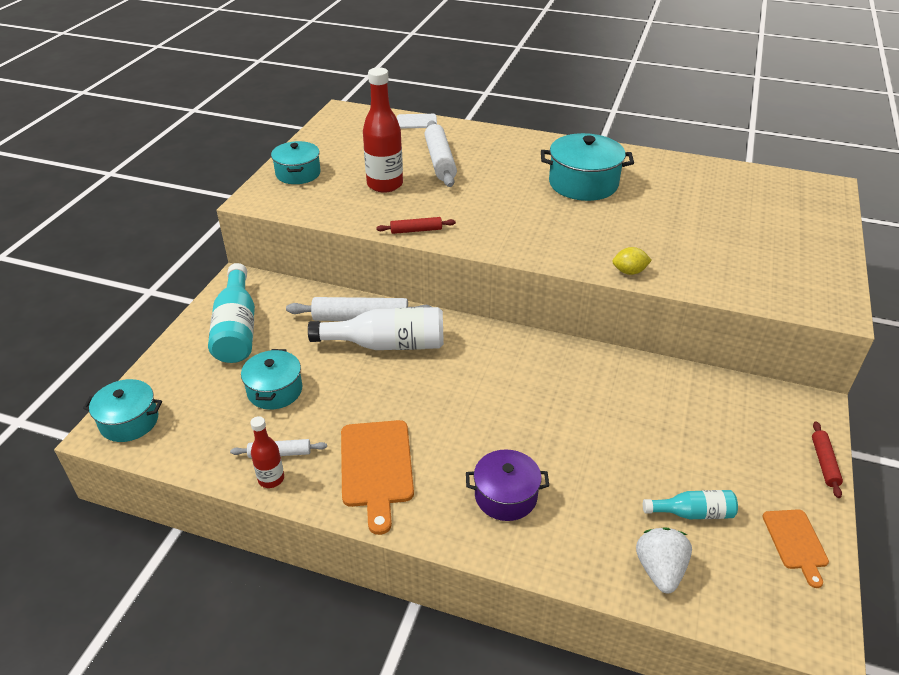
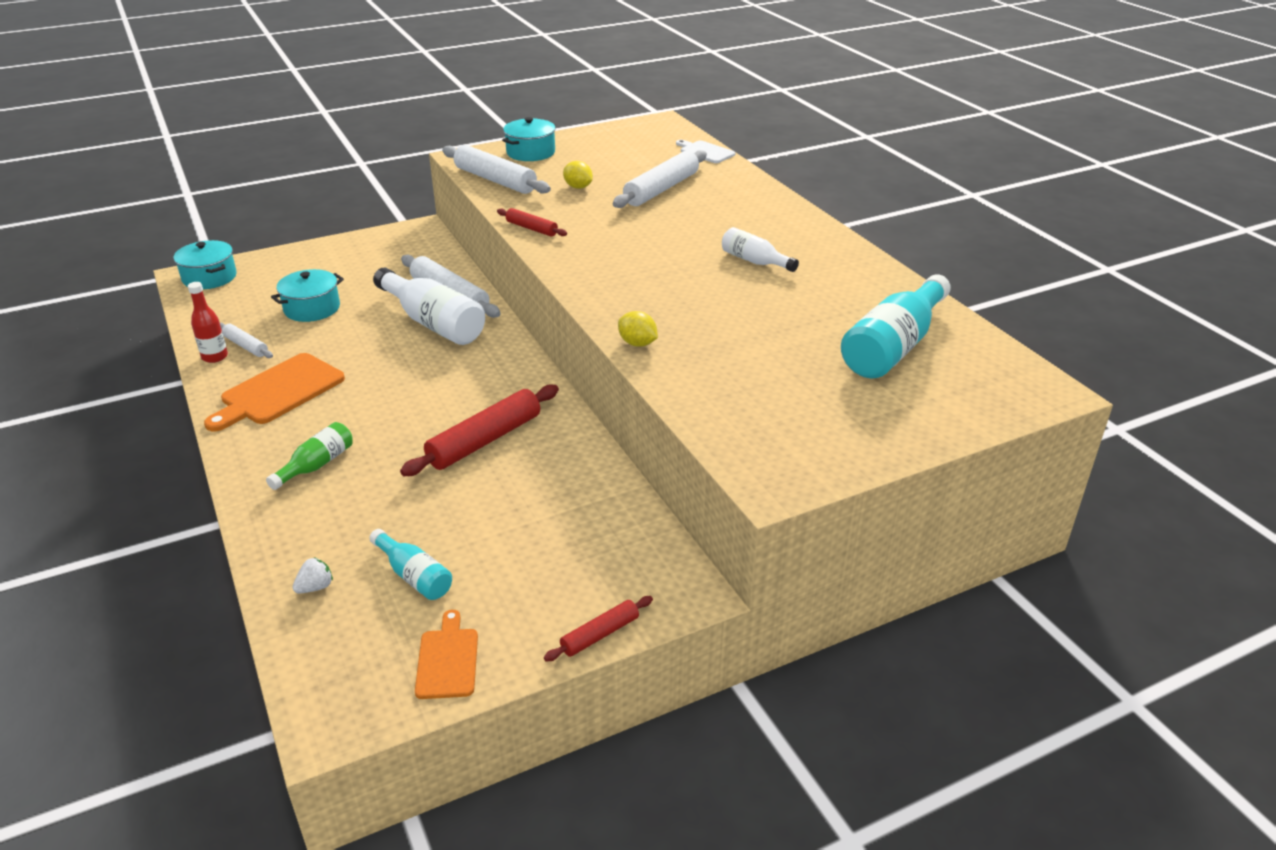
camera: 45 degrees right, 5 degrees down
turquoise bottle [208,263,255,363] -> turquoise bottle moved to [841,274,951,378]
red bottle [363,67,403,193] -> yellow lemon [563,161,593,189]
purple pot [466,449,549,521] -> green bottle [266,422,353,490]
turquoise pot [541,133,634,201] -> white bottle [722,227,799,272]
white strawberry [636,527,692,593] -> white strawberry [292,557,333,593], size x0.55
orange cutting board [762,509,829,588] -> orange cutting board turned 135 degrees clockwise [415,610,478,699]
none -> red rolling pin [400,384,559,476]
none -> white rolling pin [442,145,551,194]

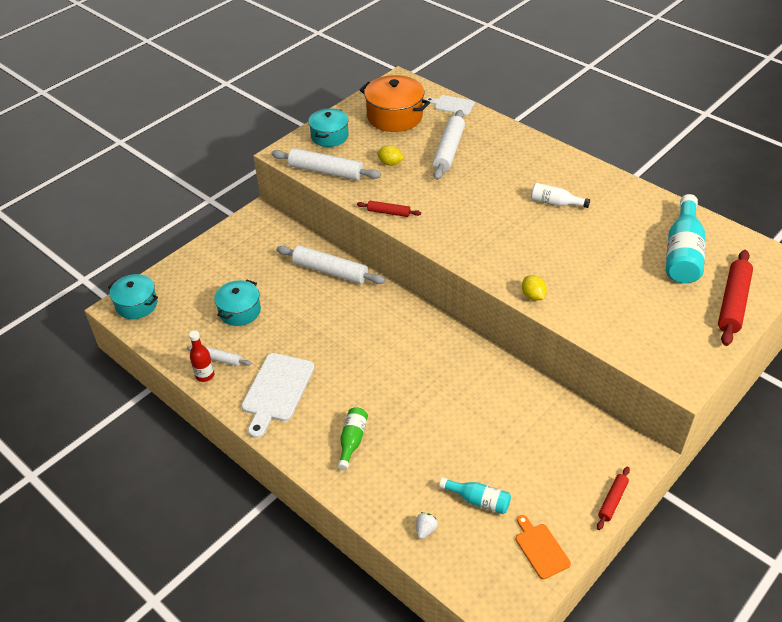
camera: 20 degrees left, 10 degrees up
orange cutting board [204,353,345,432] -> white cutting board [241,353,315,438]
white bottle [373,267,485,345] -> none
red rolling pin [400,384,559,476] -> red rolling pin moved to [718,250,753,346]
yellow lemon [618,311,658,347] -> yellow lemon turned 45 degrees clockwise [522,275,547,301]
none -> orange pot [360,75,430,132]

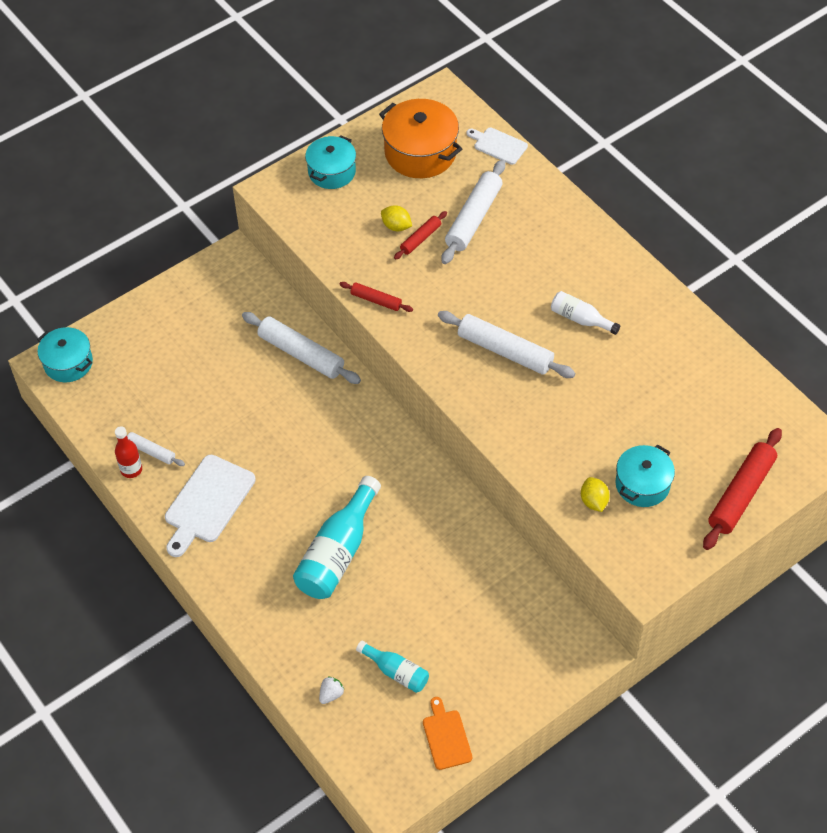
camera: 10 degrees right, 10 degrees up
turquoise pot [214,280,261,326] -> turquoise pot moved to [616,444,675,507]
white rolling pin [271,148,381,180] -> white rolling pin moved to [438,311,575,378]
green bottle [338,407,368,470] -> none
yellow lemon [522,275,547,301] -> yellow lemon moved to [581,477,609,512]
red rolling pin [597,467,630,530] -> red rolling pin moved to [394,211,447,260]
turquoise bottle [666,194,705,283] -> turquoise bottle moved to [293,476,381,599]

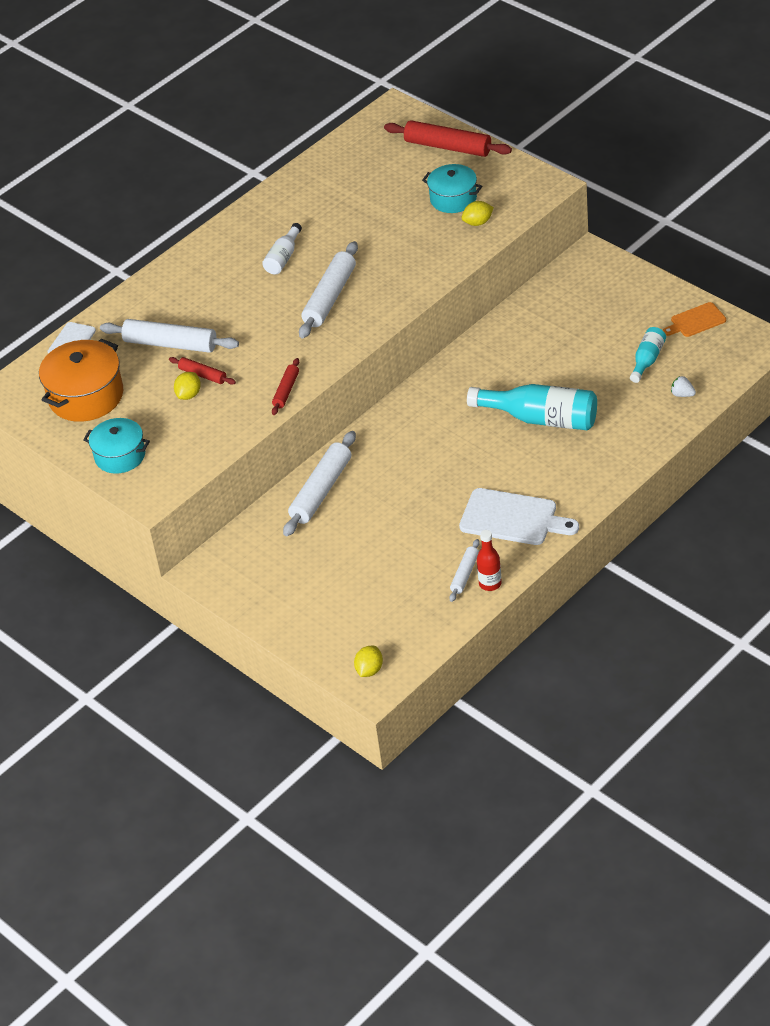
camera: 95 degrees left, 10 degrees down
turquoise pot [37,327,93,382] -> yellow lemon [354,646,383,677]

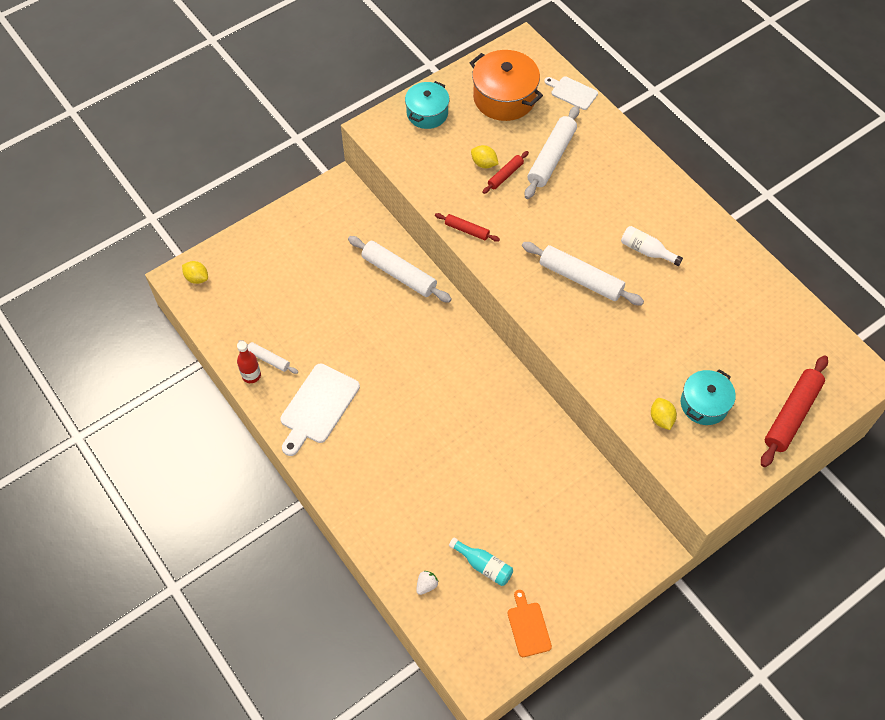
camera: 95 degrees right, 15 degrees up
turquoise bottle [467,384,597,431] -> none

